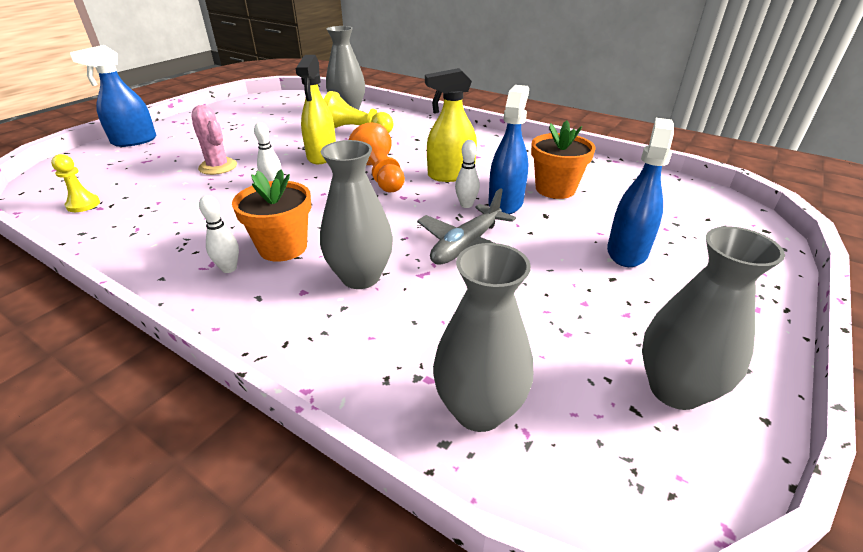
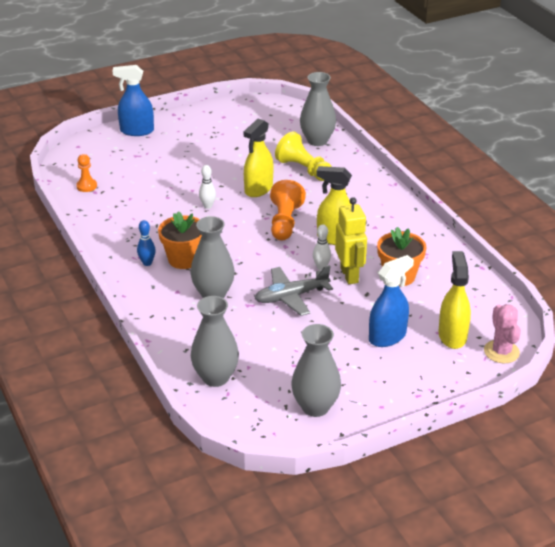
camera: 30 degrees right, 0 degrees up
yellow pawn [51,154,100,212] -> orange pawn [76,154,97,192]
pink cactus [191,105,237,175] -> pink cactus moved to [484,304,521,363]
white bowling pin [199,195,239,273] -> blue bowling pin [137,220,156,266]
blue spray bottle [488,85,529,214] -> yellow robot [335,197,367,284]
none -> yellow spray bottle [438,251,471,349]

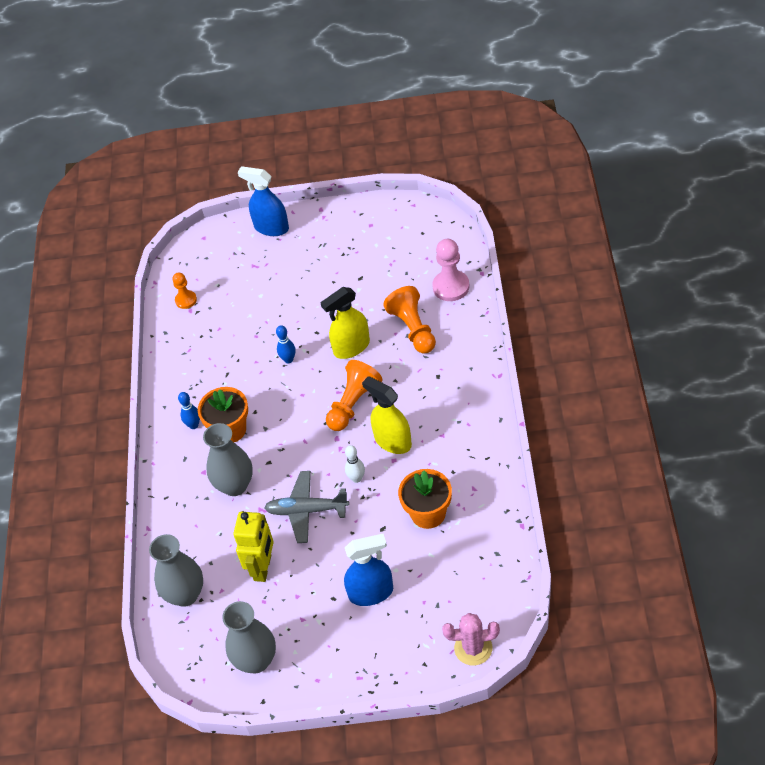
camera: 30 degrees right, 15 degrees up
white bowling pin [199,165,216,209] -> blue bowling pin [276,325,296,364]
yellow pawn [275,132,332,181] -> orange pawn [383,286,436,353]
grey vase [300,72,336,146] -> pink pawn [432,239,470,301]
yellow robot [335,197,367,284] -> yellow robot moved to [233,512,274,582]
yellow spray bottle [438,251,471,349] -> none
pink cactus [484,304,521,363] -> pink cactus turned 75 degrees clockwise [442,613,500,665]

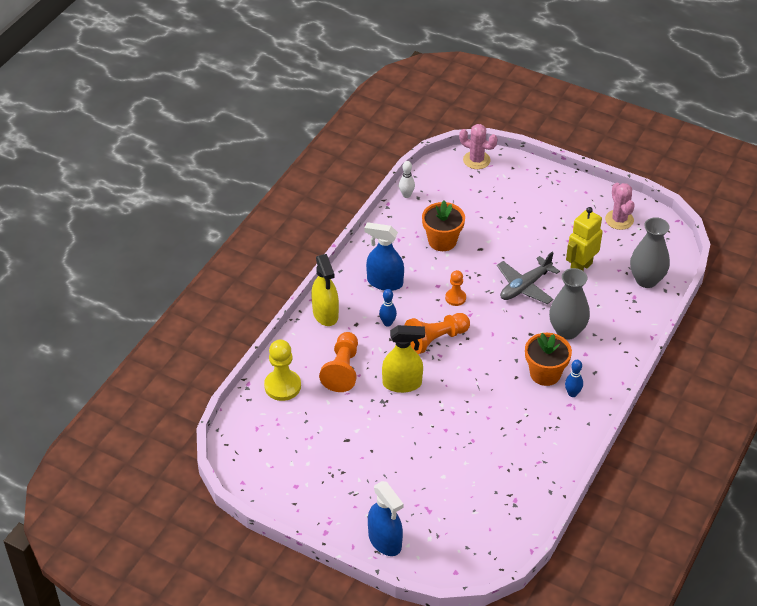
camera: 155 degrees left, 5 degrees down
orange pawn [172,272,197,309] -> orange pawn moved to [445,270,466,306]
grey vase [222,601,276,673] -> pink cactus [605,183,635,230]
grey plane [264,471,349,543] -> grey plane turned 105 degrees clockwise [497,252,560,304]
blue bowling pin [276,325,296,364] -> blue bowling pin moved to [379,289,397,327]
blue spray bottle [344,534,393,606] -> blue spray bottle moved to [365,222,404,291]
white bowling pin [345,445,365,483] -> white bowling pin moved to [399,161,415,198]
yellow spray bottle [362,376,412,454] -> yellow spray bottle moved to [311,254,339,326]
pink pawn [432,239,470,301] -> yellow pawn [264,340,301,401]

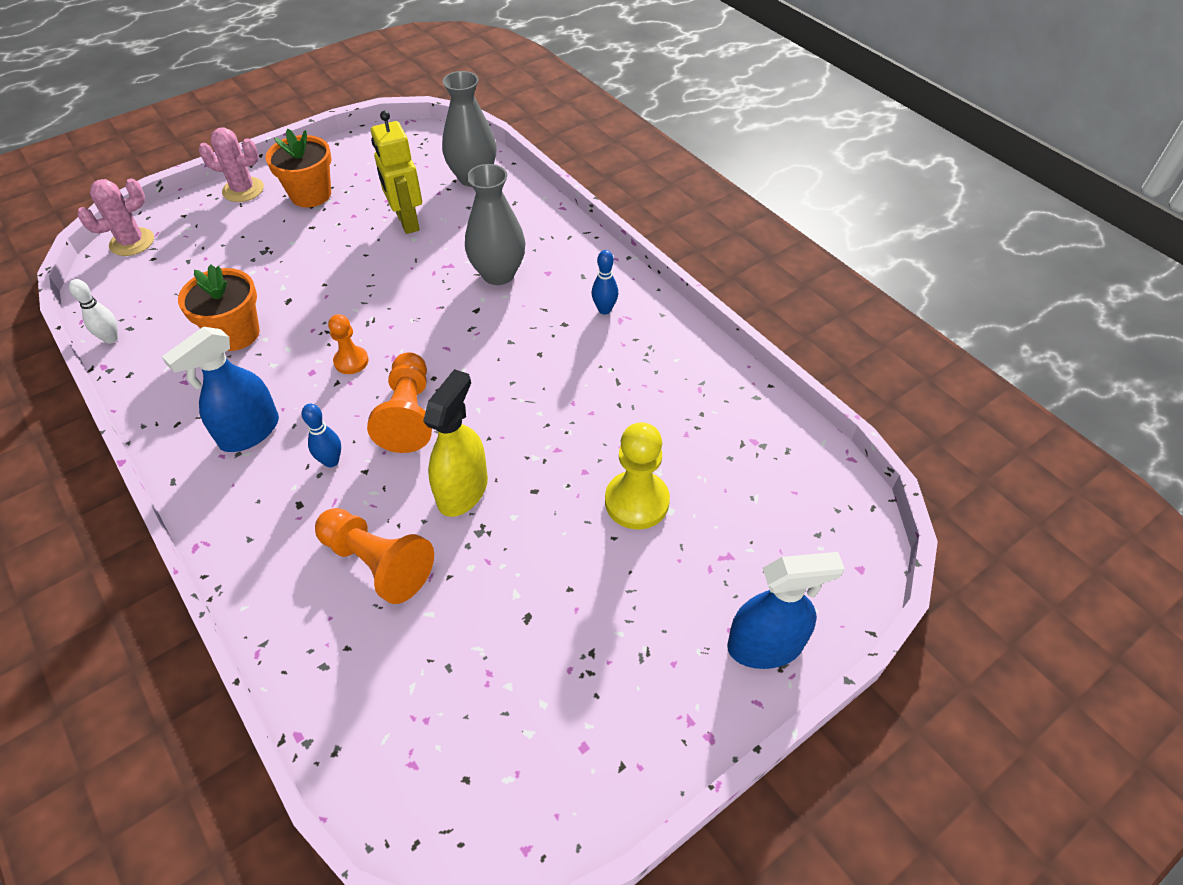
camera: 65 degrees left, 5 degrees up
yellow pawn [264,340,301,401] -> yellow pawn moved to [605,422,670,529]
yellow spray bottle [311,254,339,326] -> none
grey plane [497,252,560,304] -> none
orange flower pot [525,333,572,386] -> orange flower pot moved to [265,129,332,207]
pink cactus [605,183,635,230] -> pink cactus moved to [199,128,264,202]

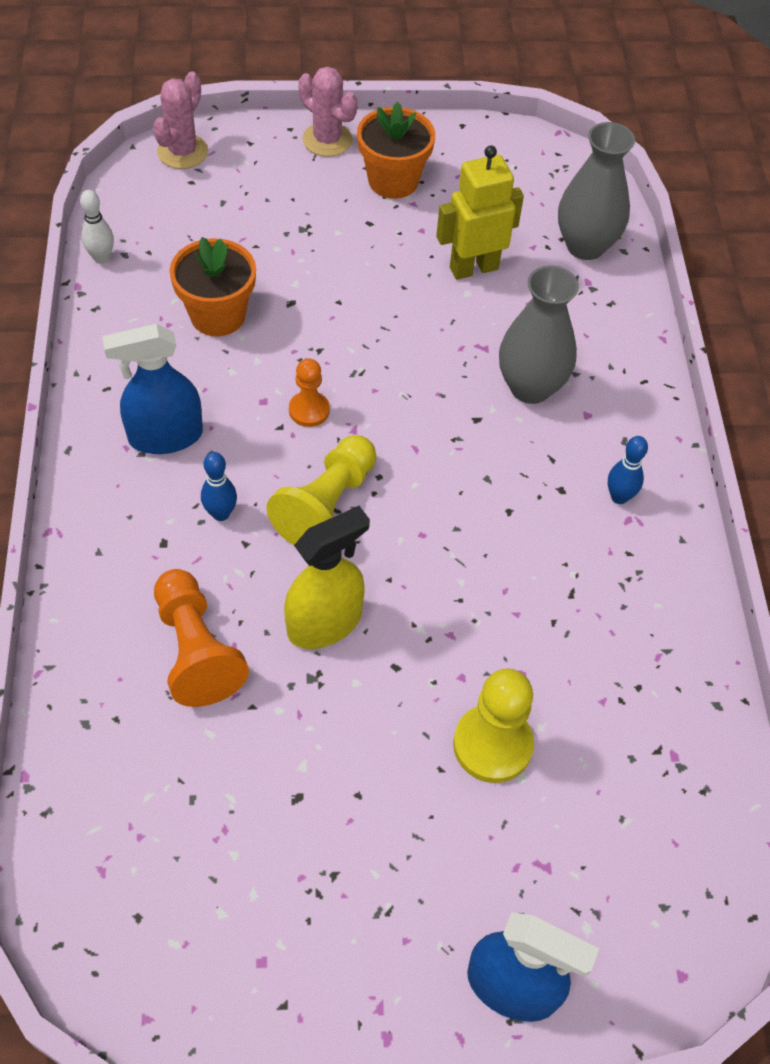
camera: 30 degrees right, 5 degrees up
pink cactus [77,178,154,256] -> pink cactus turned 60 degrees counterclockwise [153,71,208,169]
orange pawn [367,352,432,453] -> yellow pawn [266,435,376,545]
yellow robot [371,111,422,234] -> yellow robot turned 60 degrees clockwise [436,145,524,280]

